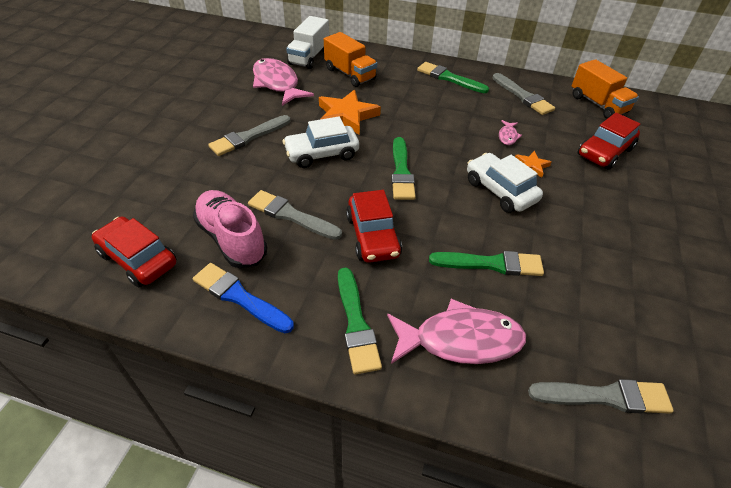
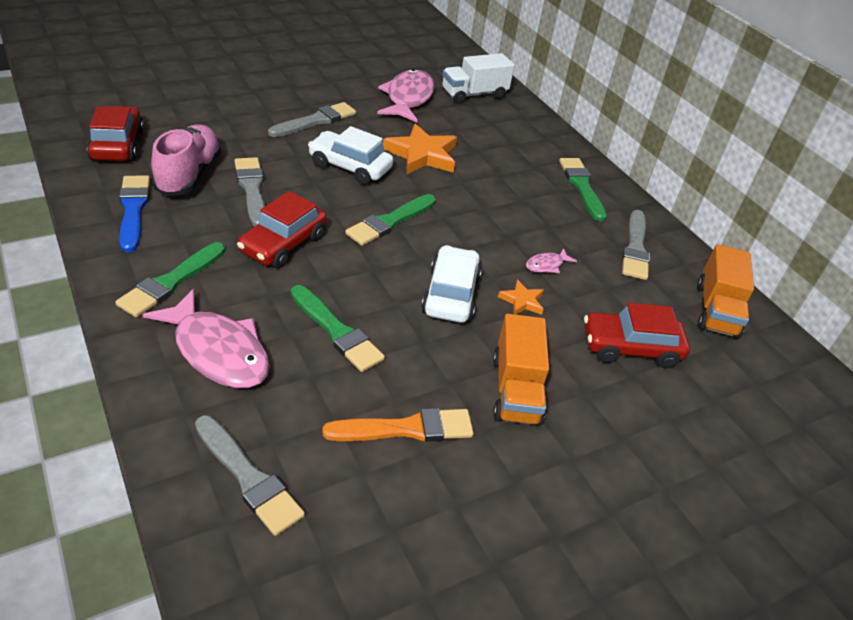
camera: 40 degrees right, 5 degrees down
grey brush [208,115,291,156] -> grey brush turned 135 degrees clockwise [268,102,356,137]
orange truck [324,32,377,87] -> orange truck moved to [493,314,549,426]
none -> orange brush [322,408,474,442]

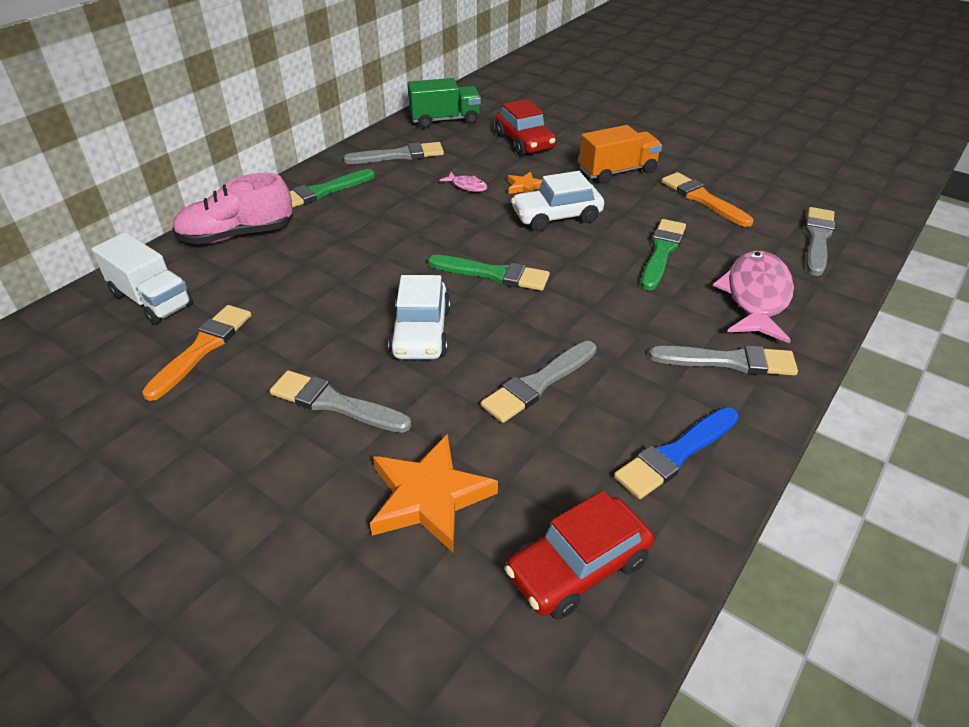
camera: 110 degrees left, 0 degrees up
green brush [115,242,225,318] -> grey brush [649,345,798,376]
pink shoe [151,124,221,196] -> pink shoe moved to [172,173,293,244]
red car [237,191,326,268] -> none
pink fish [377,69,435,122] -> orange brush [142,305,251,401]
orange star [383,124,457,174] -> orange star moved to [370,434,498,553]
orange truck [697,244,754,339] -> green truck [408,78,481,128]

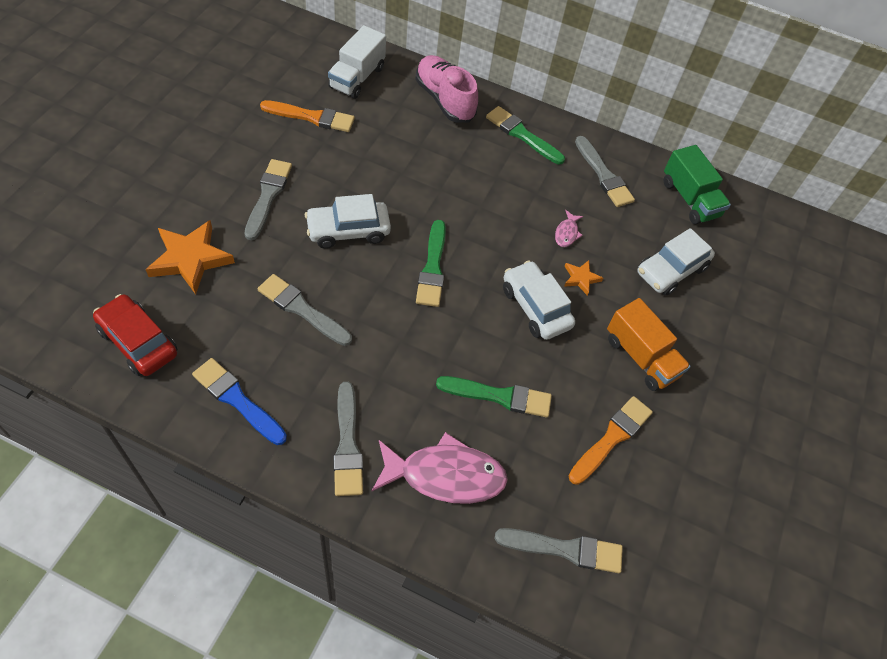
camera: 70 degrees right, 15 degrees up
red car [495,99,556,156] -> white car [638,228,715,296]

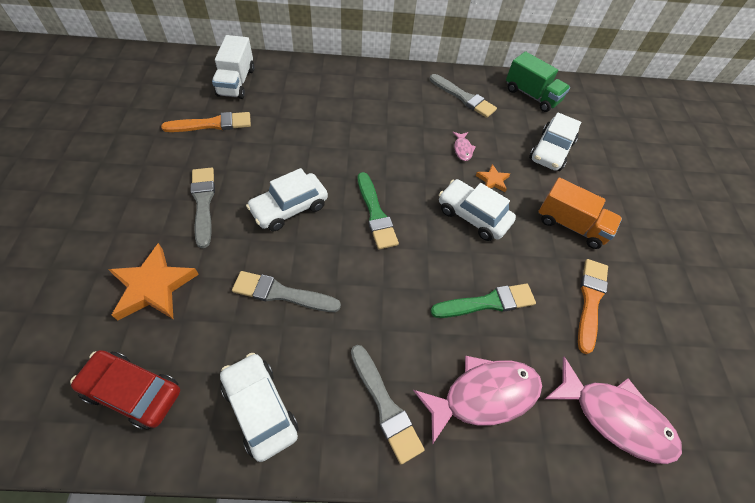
camera: 20 degrees left, 0 degrees up
blue brush [192,358,287,445] -> white car [220,353,299,462]
pink shoe [415,55,478,122] -> none
green brush [486,106,565,164] -> none
grey brush [494,528,623,573] -> pink fish [545,357,682,464]

